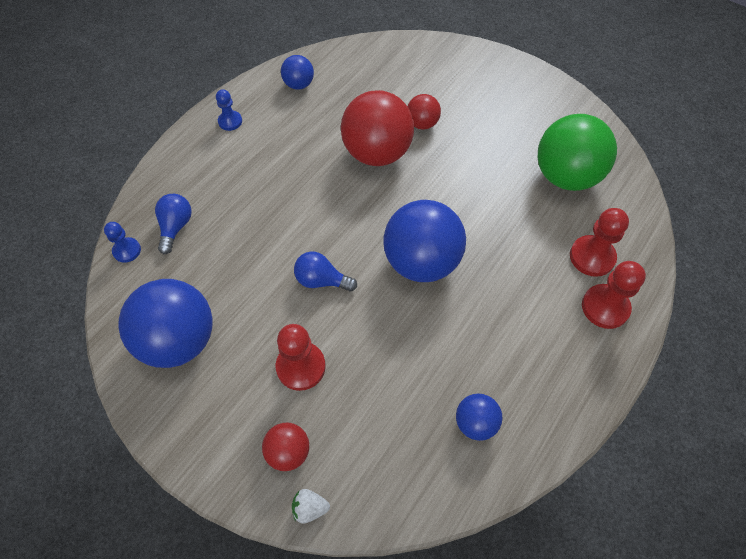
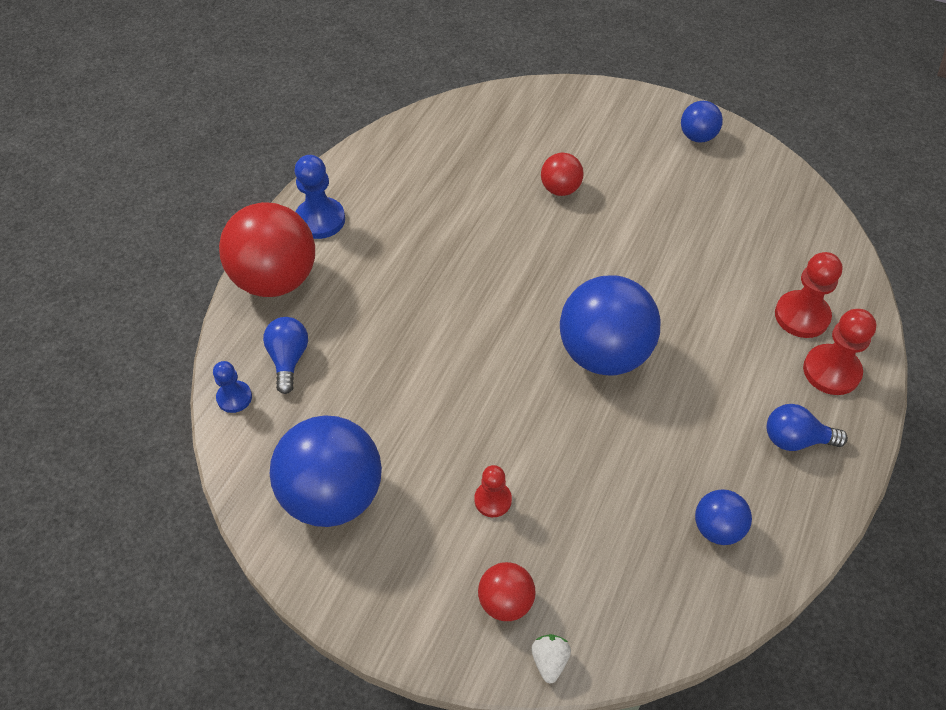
camera: 10 degrees left, 5 degrees down
blue pawn [216,89,242,131] -> blue pawn [295,155,345,239], size x1.63
red pawn [276,324,326,391] -> red pawn [474,465,512,517], size x0.61
blue ball [281,55,314,90] -> blue ball moved to [681,101,723,143]
white strawberry [292,489,330,524] -> white strawberry turned 105 degrees clockwise [531,634,571,684]
blue light bulb [294,251,357,292] -> blue light bulb moved to [767,404,848,451]
red ball [341,90,414,166] -> red ball moved to [219,202,315,297]
green ball [538,114,617,191] -> none

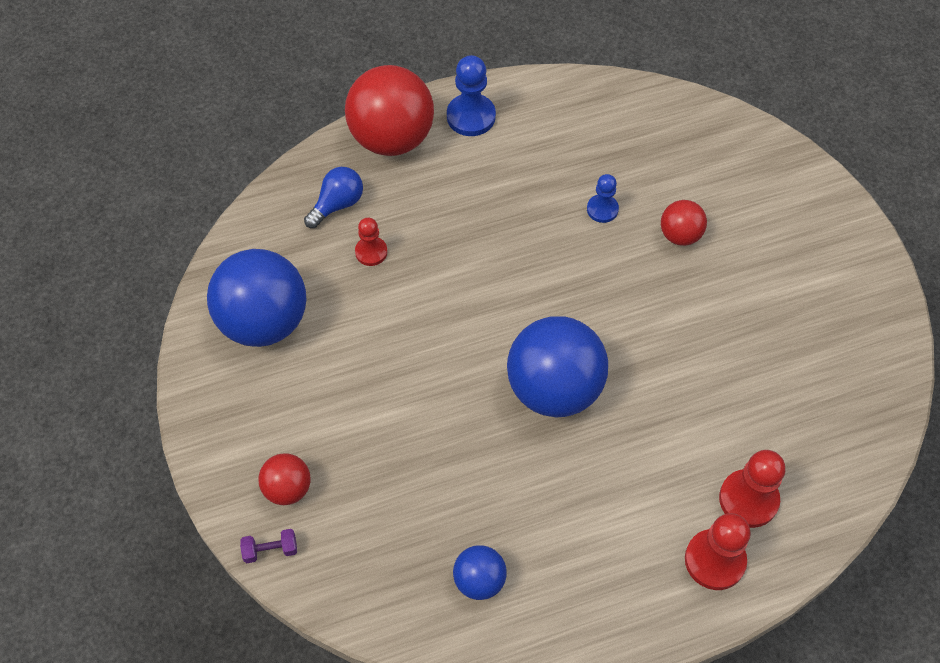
camera: 45 degrees right, 5 degrees up
blue pawn [213,361,252,413] -> blue pawn moved to [587,174,619,223]
red pawn [474,465,512,517] -> red pawn moved to [355,218,387,266]
white strawberry [531,634,571,684] -> purple dumbbell [240,529,297,563]
blue ball [681,101,723,143] -> none
blue light bulb [767,404,848,451] -> none

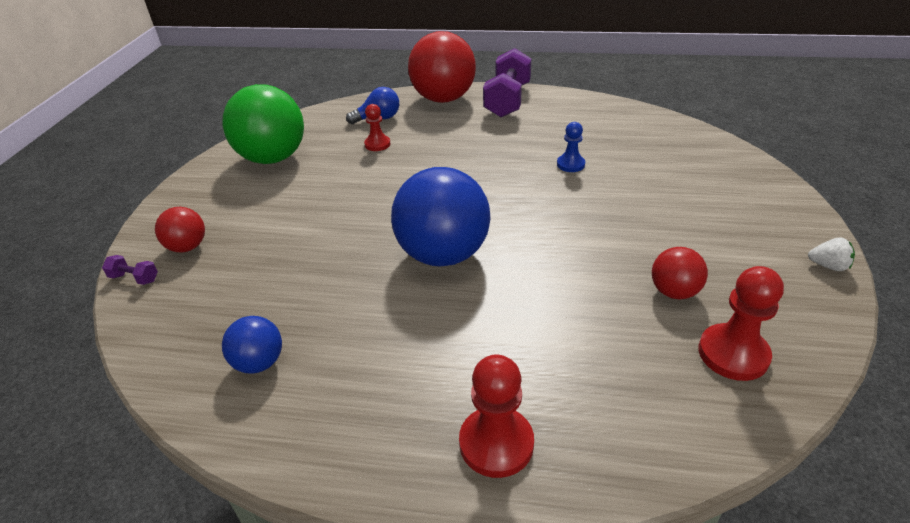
camera: 30 degrees right, 20 degrees down
blue ball [207,249,306,347] -> green ball [222,84,304,164]
blue pawn [447,55,496,136] -> purple dumbbell [483,48,531,117]
red ball [661,200,707,246] -> red ball moved to [652,247,708,299]
red pawn [719,450,785,528] -> red pawn moved to [698,266,784,381]
none -> white strawberry [808,237,855,271]

